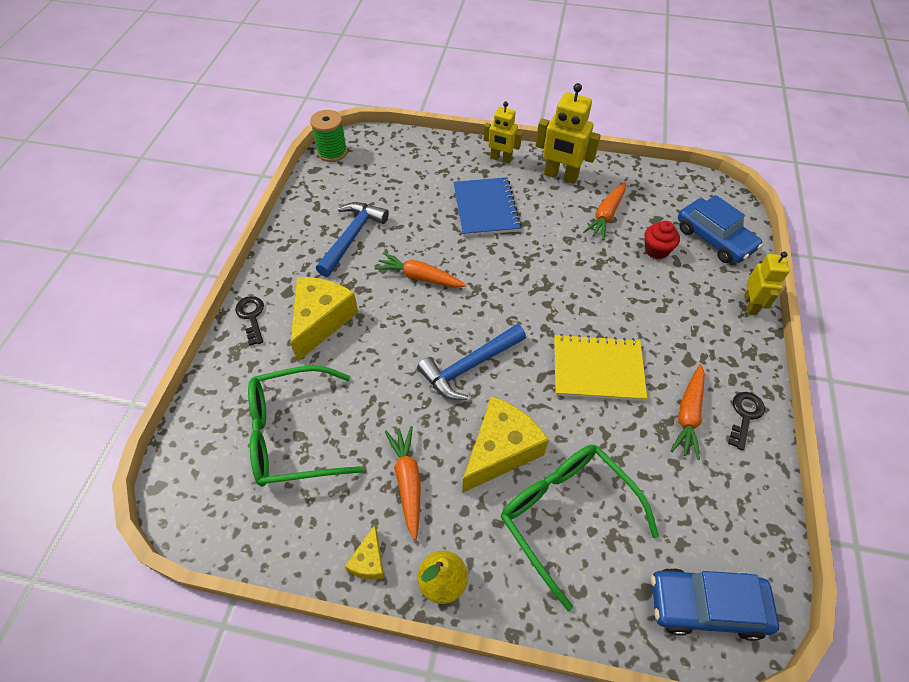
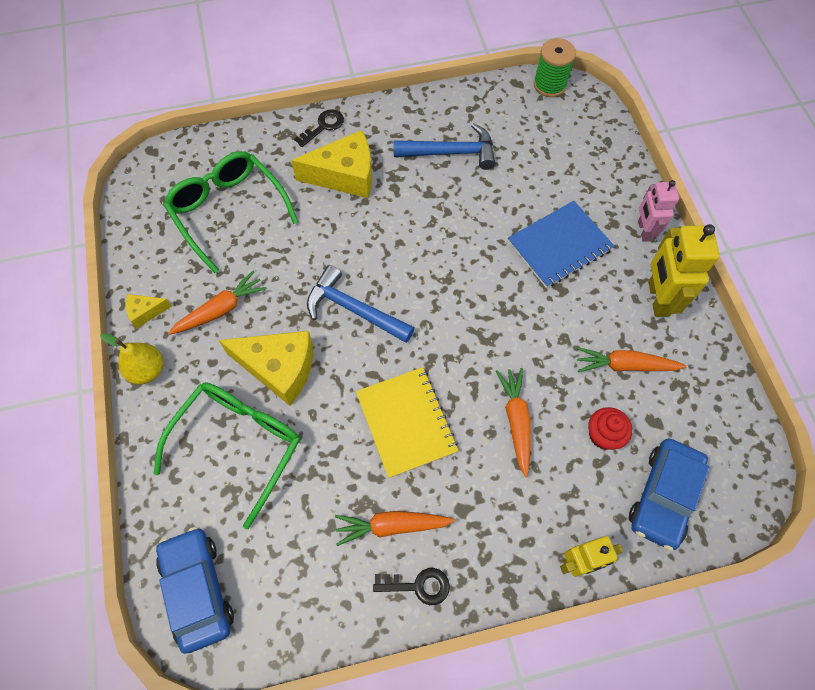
camera: 65 degrees right, 10 degrees up
orange carrot [375,252,466,288] -> orange carrot moved to [496,368,531,477]
yellow robot [484,102,522,164] -> pink robot [638,180,679,242]

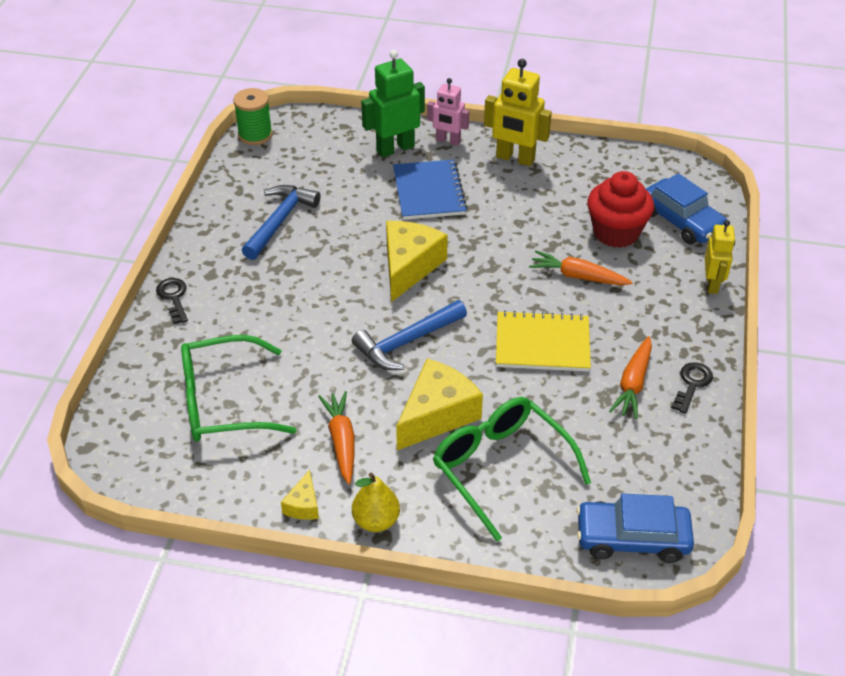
camera: 65 degrees left, 20 degrees down
yellow cheese [291,130,372,198] -> yellow cheese moved to [386,221,448,302]
orange carrot [577,347,687,372] -> none
red cupcake [588,407,632,450] -> red cupcake [587,171,654,248], size x1.74
none -> green robot [361,50,425,157]

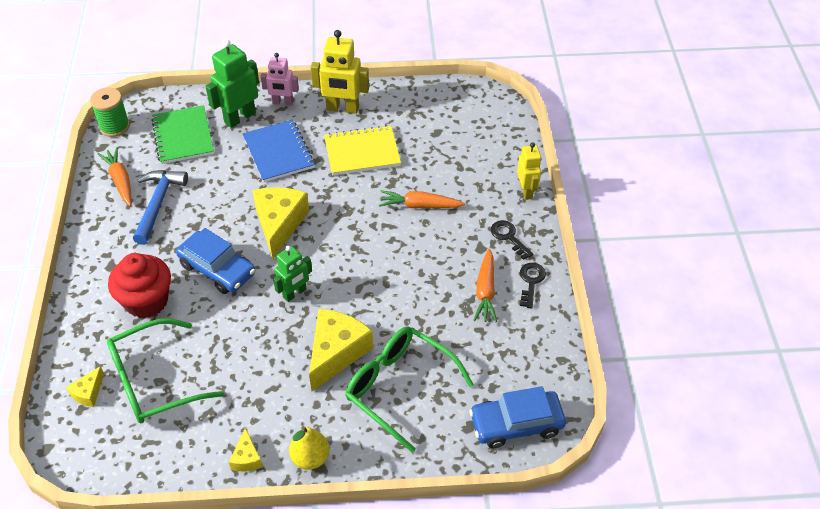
camera: 15 degrees left, 5 degrees up
black key [156,278,188,324] -> black key moved to [491,220,533,260]
orange carrot [318,391,355,485] -> orange carrot moved to [98,147,131,206]
blue hammer [352,300,467,370] -> green robot [273,246,312,302]
yellow notebook [496,310,591,372] -> yellow notebook moved to [324,125,401,175]
red cupcake [587,171,654,248] -> red cupcake moved to [108,253,171,318]
blue car [646,173,727,244] -> blue car moved to [176,228,255,294]
none -> yellow cheese [66,366,104,407]
none -> green notebook [151,105,214,164]

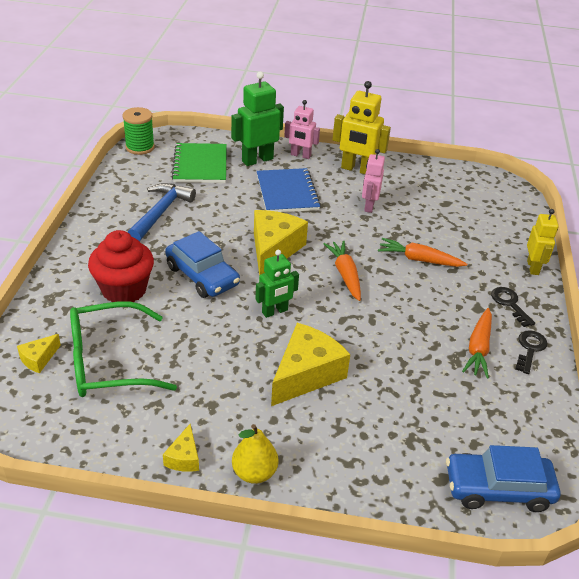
camera: 10 degrees right, 10 degrees down
orange carrot [98,147,131,206] -> orange carrot moved to [323,241,361,301]
yellow notebook [324,125,401,175] -> pink robot [362,149,385,213]
green glasses [345,326,474,453] -> none

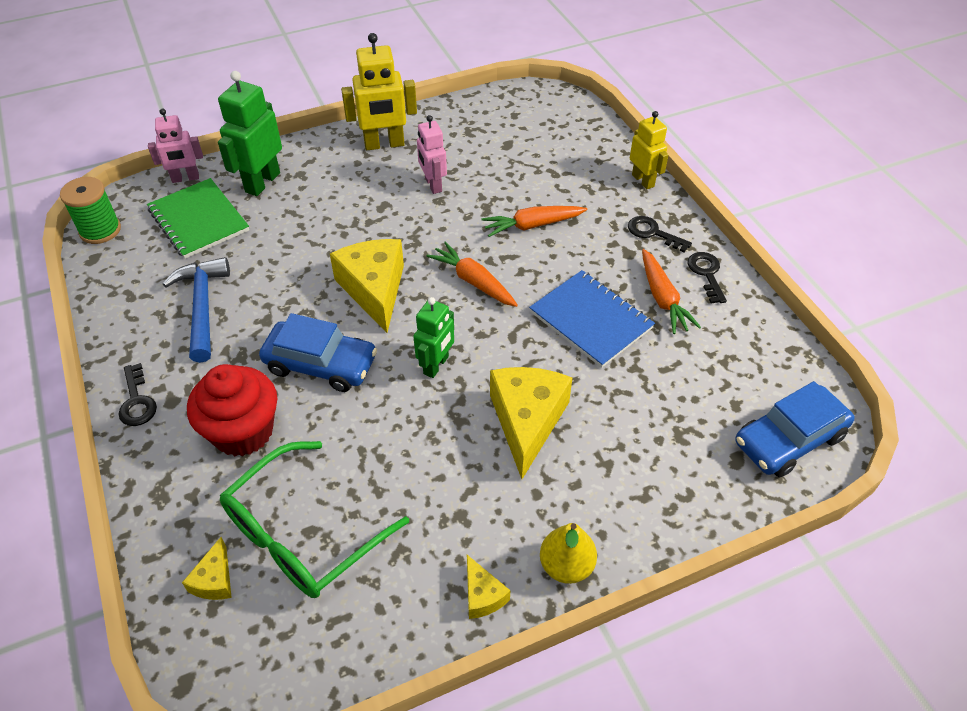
camera: 30 degrees left, 10 degrees up
blue notebook [257,168,321,212] -> blue notebook moved to [529,270,655,368]
pink robot [284,100,320,159] -> pink robot moved to [148,109,203,183]
none -> black key [119,363,157,426]

